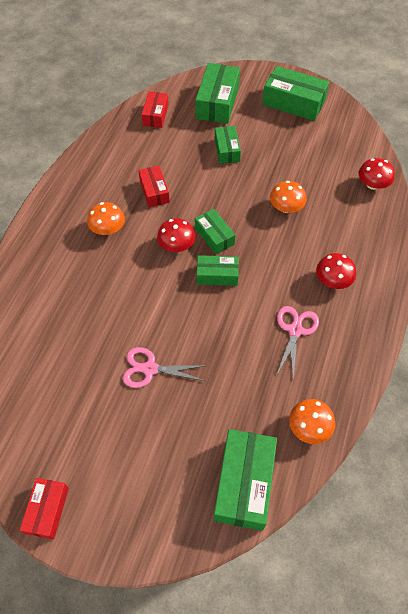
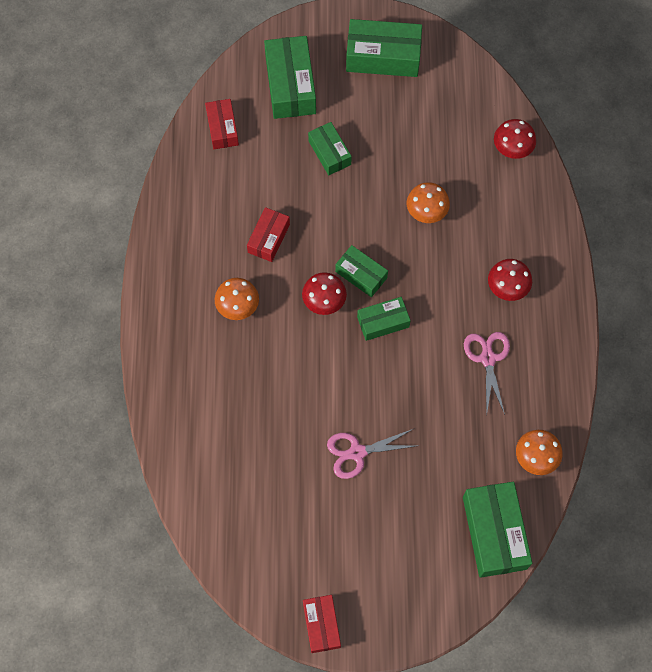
camera: 20 degrees left, 10 degrees up
red box [138,166,170,207] -> red box turned 60 degrees clockwise [247,207,290,262]

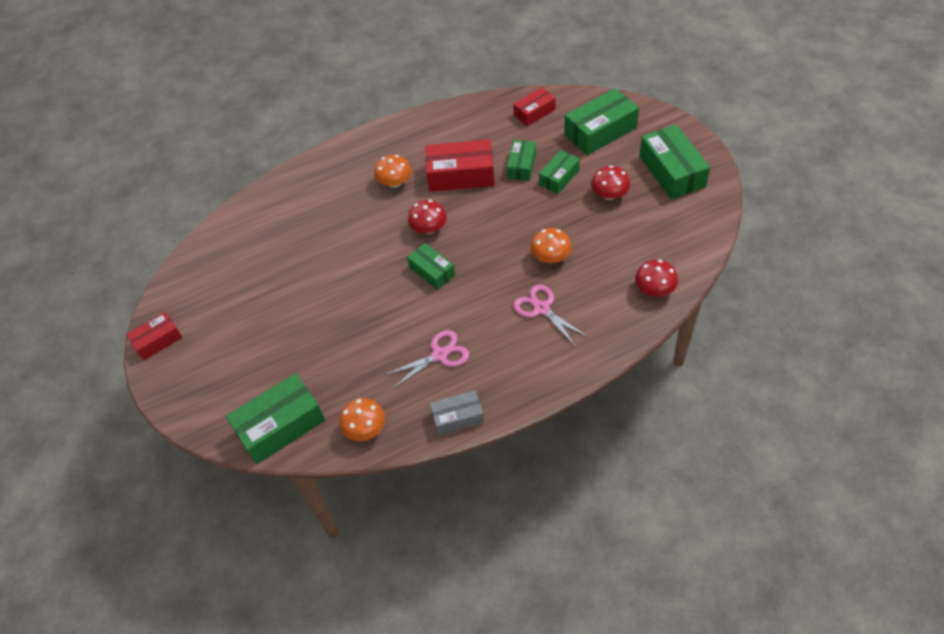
camera: 70 degrees right, 15 degrees down
red box [247,207,290,262] -> red box [425,139,495,192], size x1.68
pink scissors [327,429,416,479] -> pink scissors moved to [513,284,588,347]
green box [335,245,388,297] -> green box moved to [507,140,536,181]
red mushroom [488,259,532,301] -> red mushroom moved to [591,165,630,200]
none -> grey box [430,390,484,435]

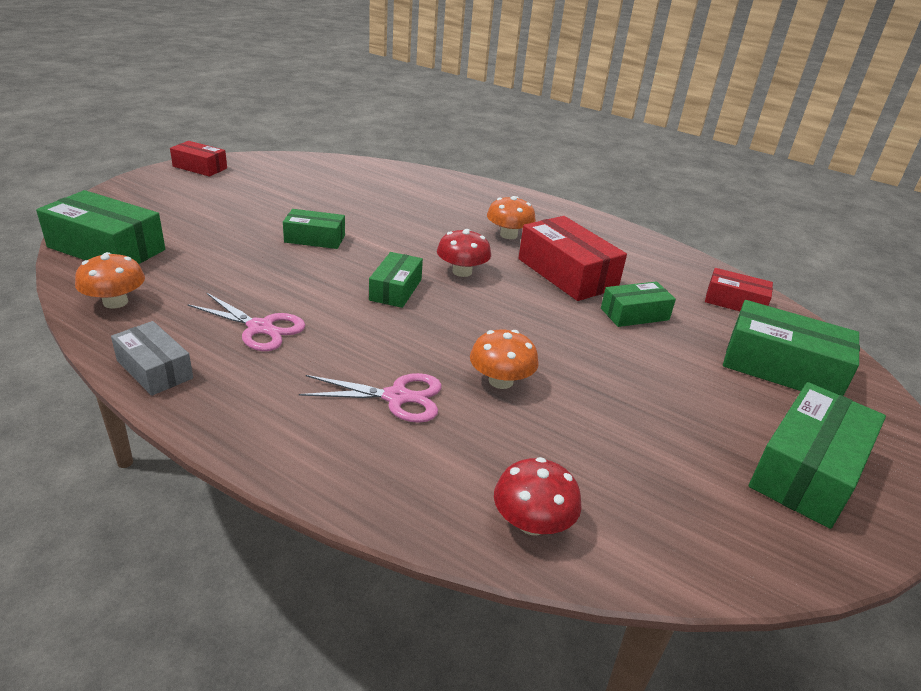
camera: 50 degrees right, 20 degrees down
pink scissors [513,284,588,347] -> pink scissors turned 75 degrees clockwise [299,373,442,423]
green box [539,150,580,194] -> green box moved to [283,209,345,249]
red mushroom [591,165,630,200] -> none

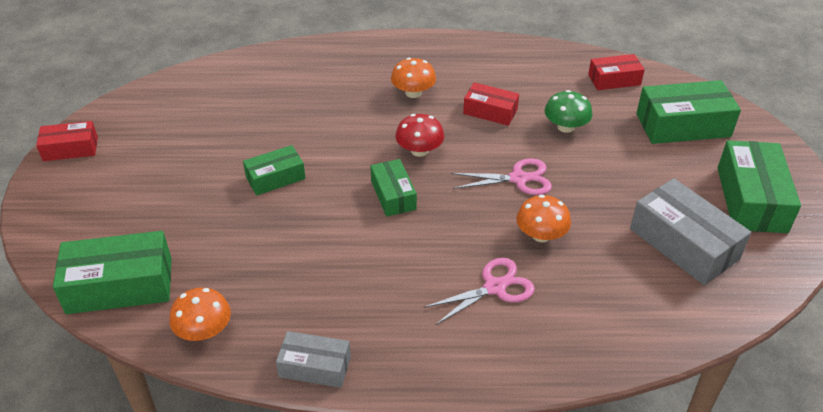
camera: 30 degrees left, 10 degrees up
pink scissors [188,293,306,351] -> pink scissors moved to [451,159,552,195]
red mushroom [494,457,582,535] -> none
red box [518,216,627,301] -> red box [463,82,519,126], size x0.59
green box [601,281,676,327] -> green mushroom [545,90,593,133]
none -> grey box [630,178,751,285]

